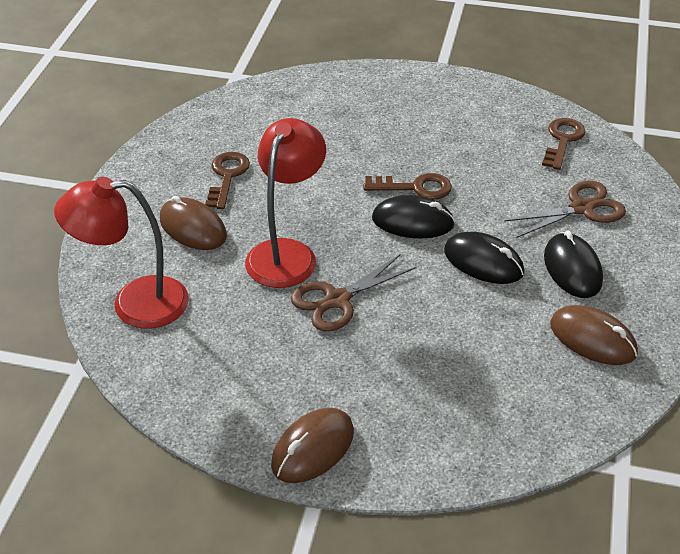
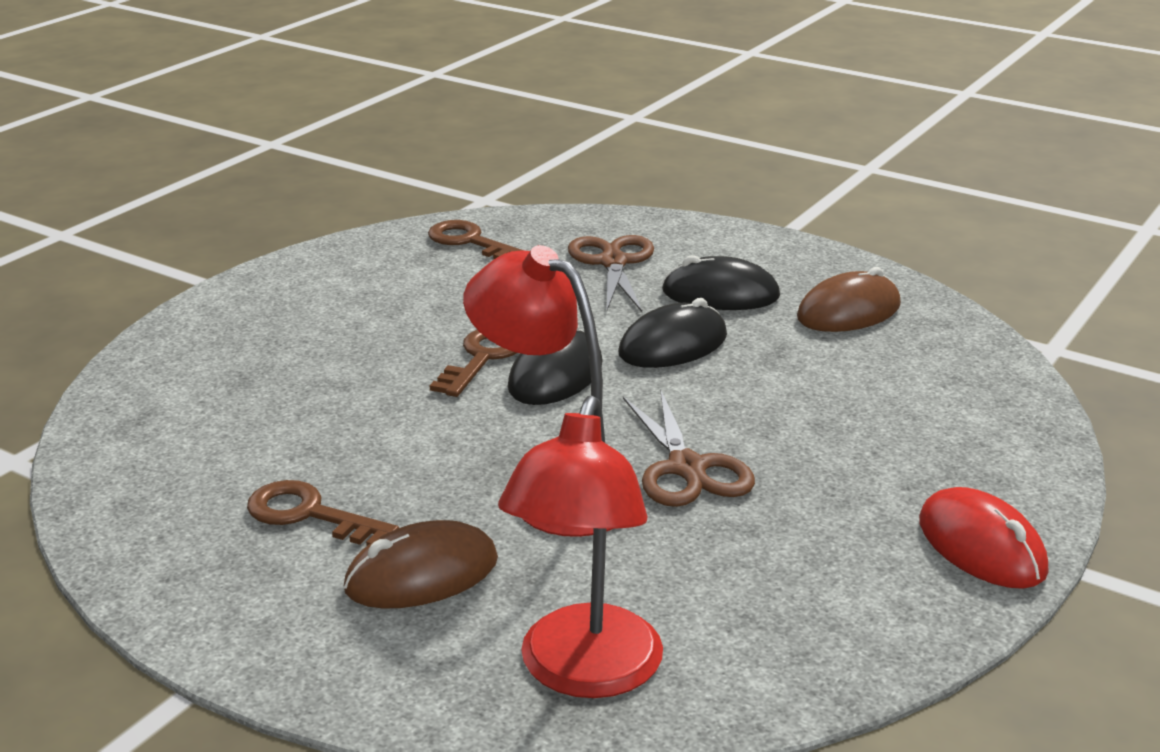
camera: 70 degrees left, 15 degrees down
brown mouse [271,407,354,483] -> red mouse [919,487,1049,589]

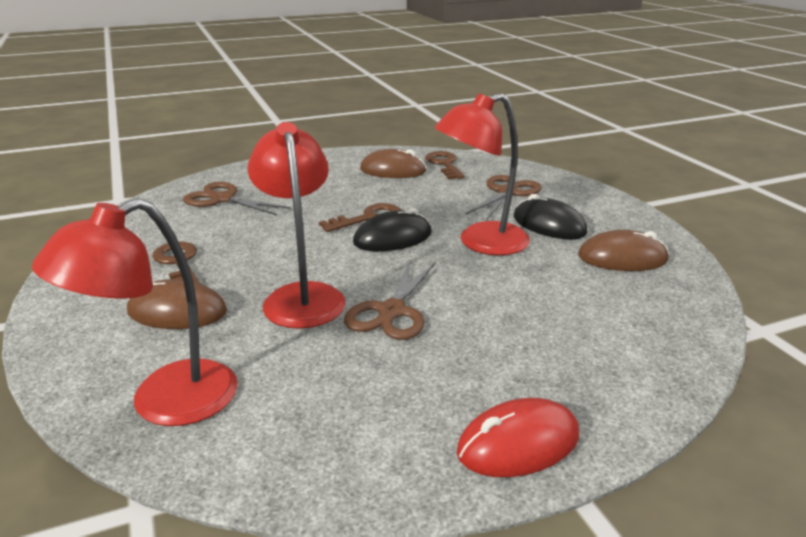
camera: 35 degrees right, 0 degrees up
black mouse [618,298,727,368] -> red lamp [435,93,530,255]
red mouse [919,487,1049,589] -> red mouse turned 60 degrees clockwise [457,398,580,477]
none -> brown scissors [183,182,291,215]
none -> brown mouse [360,149,427,178]

